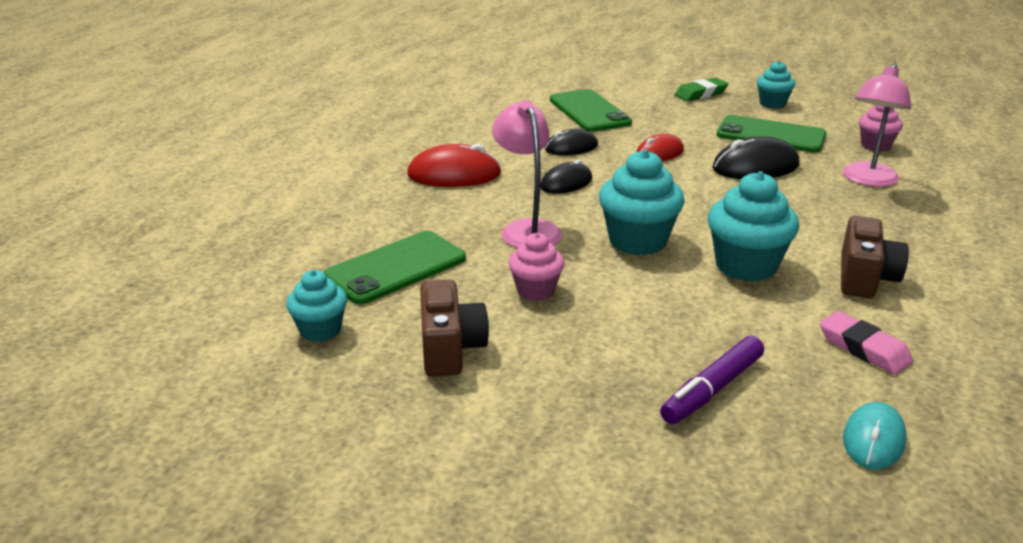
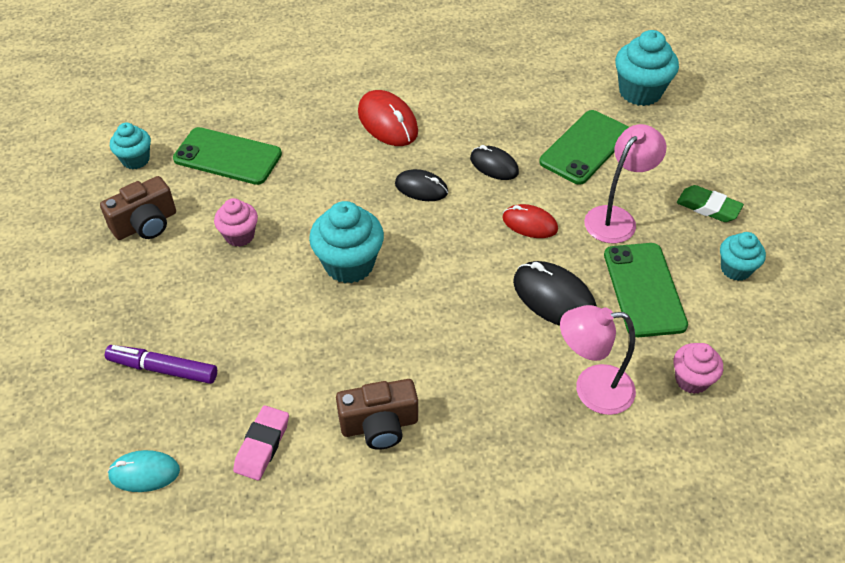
camera: 60 degrees right, 20 degrees up
pink lamp [492,100,562,248] -> pink lamp moved to [584,124,666,243]
turquoise cupcake [708,171,799,282] -> turquoise cupcake moved to [615,30,679,106]

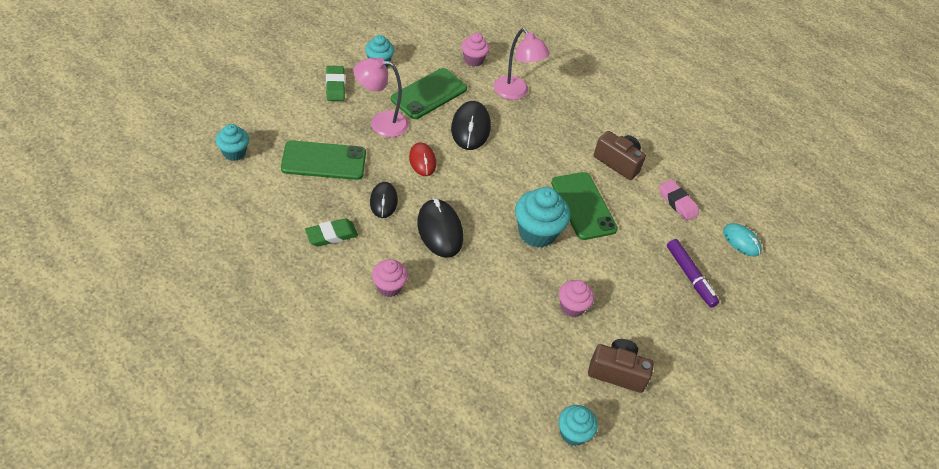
camera: 135 degrees left, 0 degrees up
green phone [173,127,282,185] -> green phone moved to [551,172,618,240]
pink eraser [233,405,289,480] -> pink eraser turned 75 degrees clockwise [659,179,699,221]
red mouse [358,90,418,146] -> pink cupcake [372,259,408,297]
black mouse [395,169,448,201] -> black mouse [417,198,463,258], size x1.56
turquoise cupcake [615,30,679,106] -> turquoise cupcake [216,124,249,161], size x0.61
none -> green eraser [305,218,358,247]

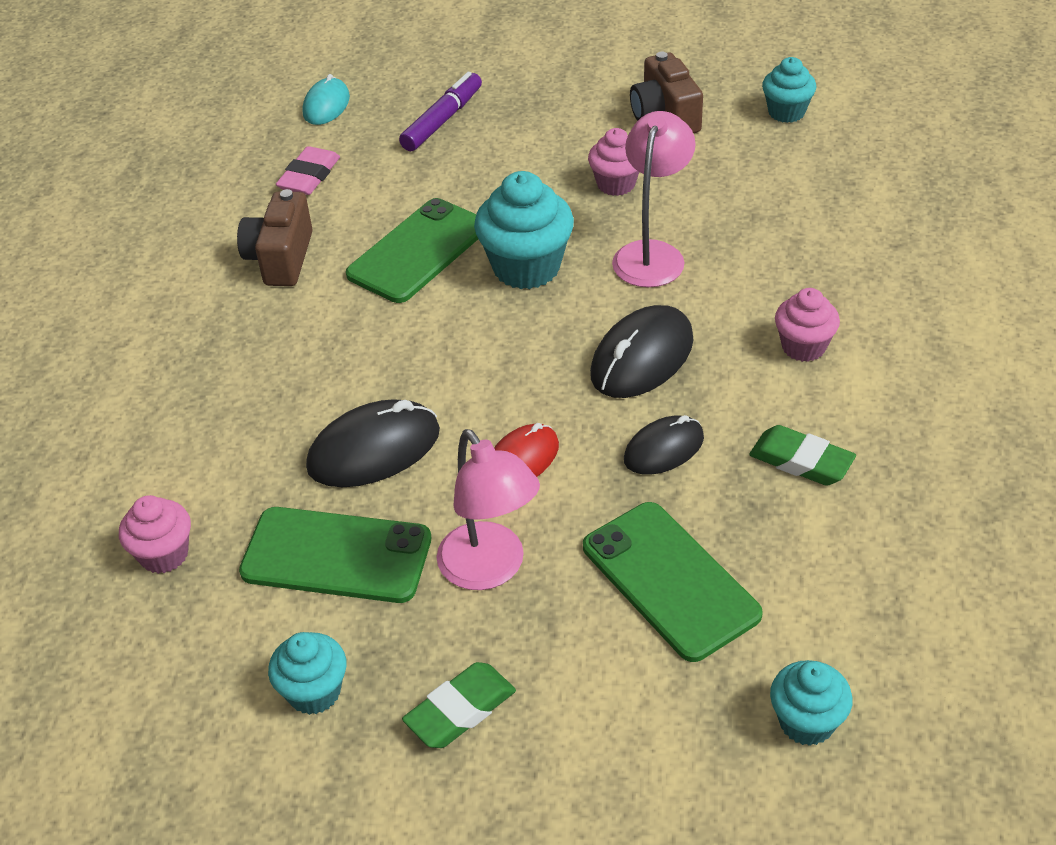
camera: 115 degrees left, 5 degrees down
pink lamp [494,28,550,100] -> pink lamp moved to [612,111,696,287]

